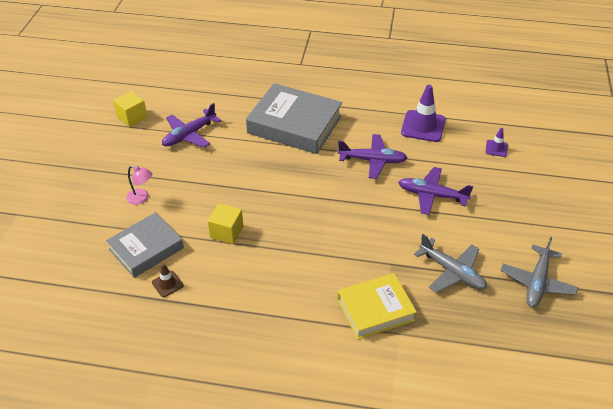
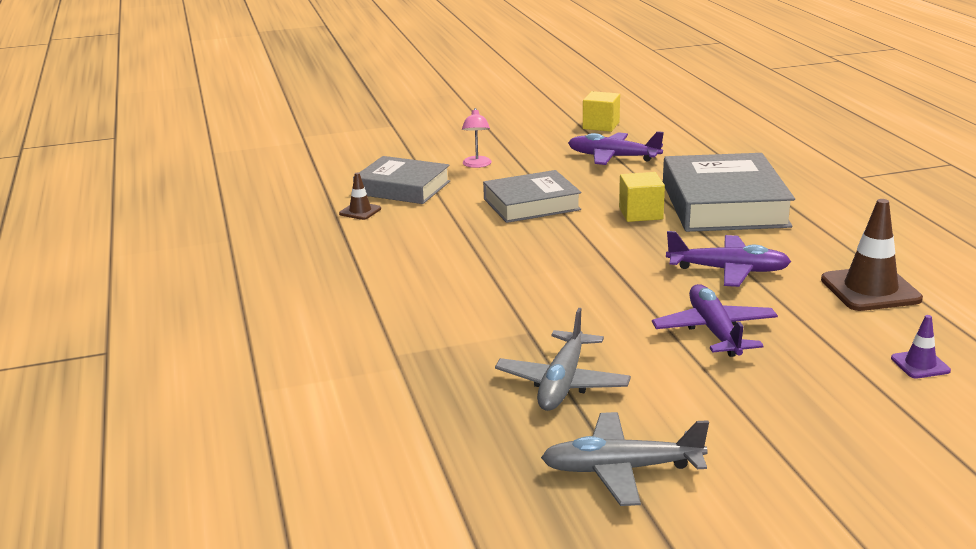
camera: 65 degrees right, 20 degrees down
yellow cube [208,203,243,244] -> yellow cube moved to [619,172,665,222]
yellow book [337,273,417,339] -> none
purple plane [338,134,408,179] -> purple plane turned 60 degrees counterclockwise [666,231,791,287]
purple traffic cone [401,85,446,142] -> brown traffic cone [821,199,923,311]
none -> grey book [483,170,582,223]

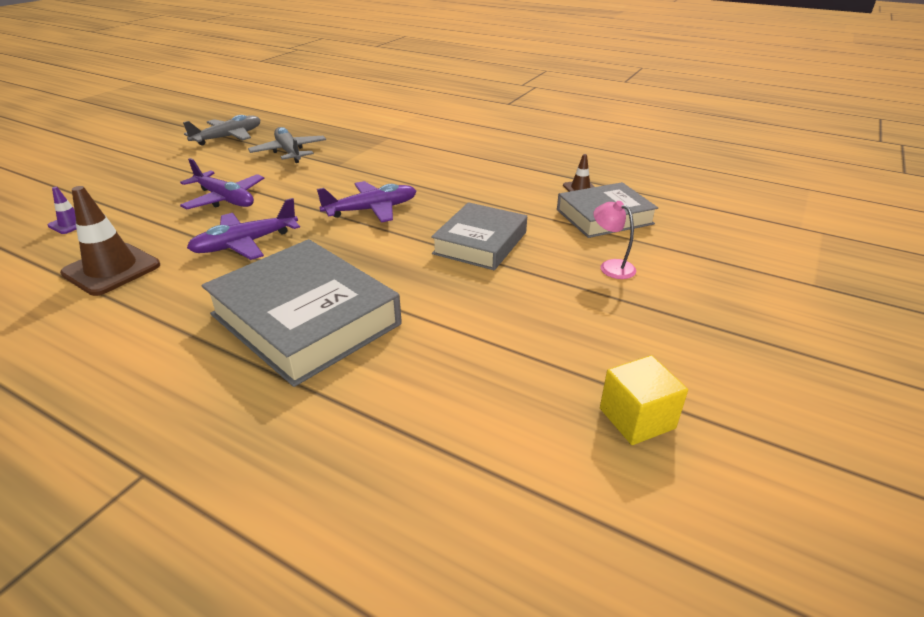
camera: 135 degrees right, 10 degrees up
purple plane [568,131,664,165] -> purple plane moved to [317,181,416,223]
yellow cube [619,172,665,222] -> none

